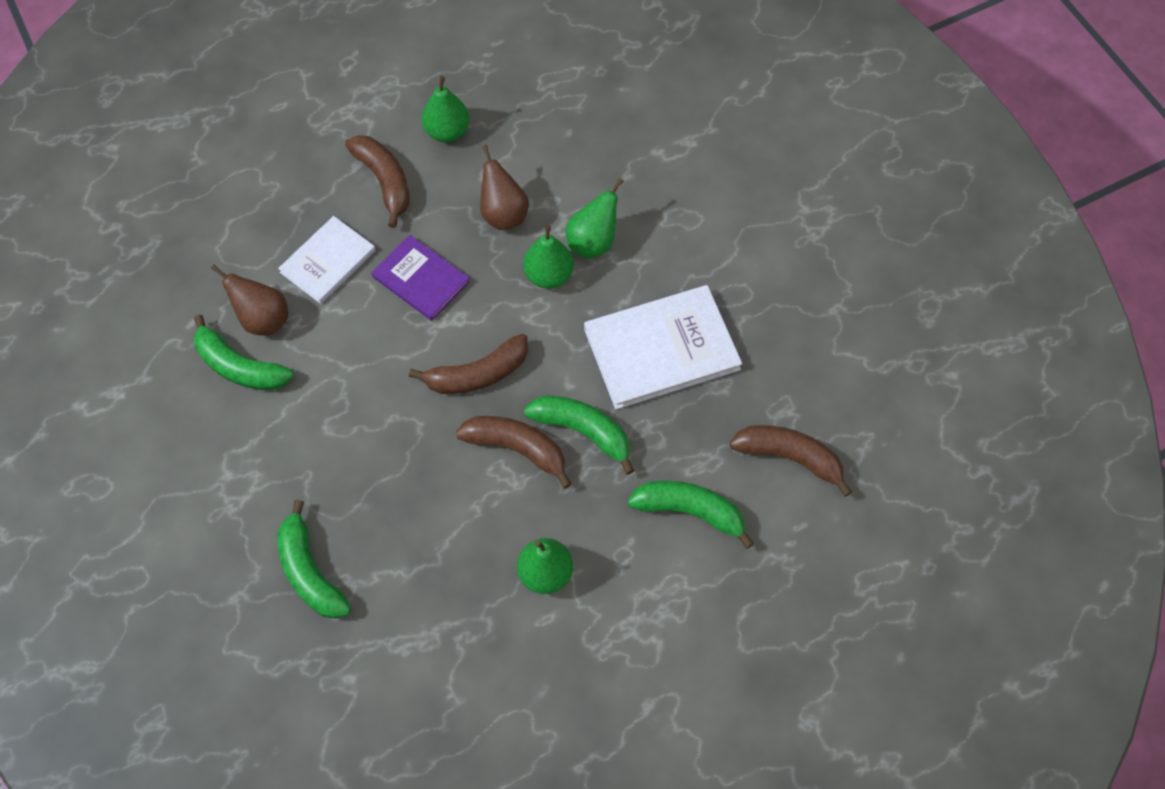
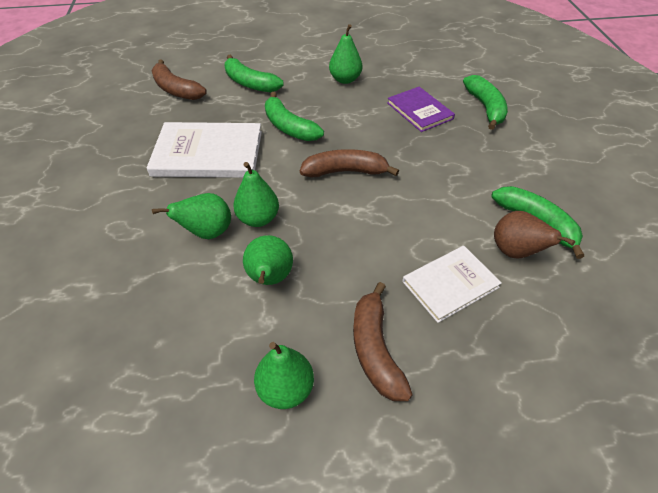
camera: 160 degrees left, 15 degrees down
purple book [371,235,470,321] -> purple book moved to [387,87,455,132]
brown banana [456,416,572,489] -> none
brown pear [480,145,529,230] -> green pear [243,235,293,285]

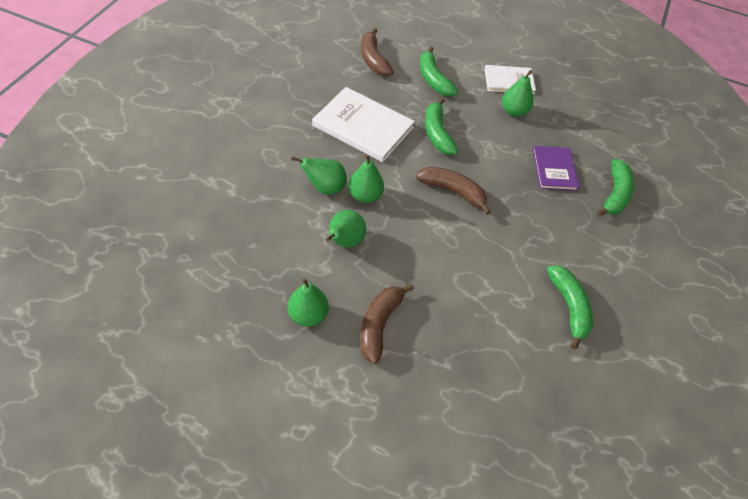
camera: 25 degrees right, 5 degrees up
white book [402,246,502,323] -> white book moved to [485,65,536,94]
brown pear [494,211,575,258] -> none

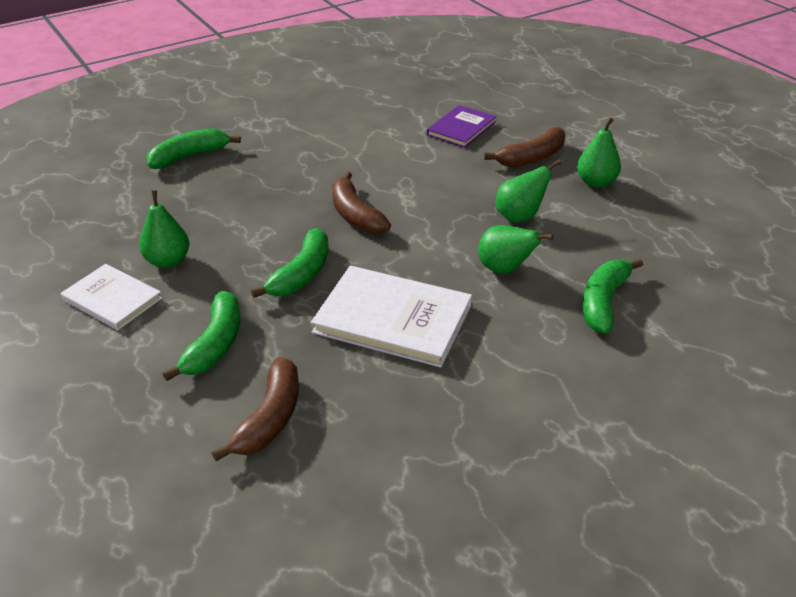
camera: 140 degrees left, 15 degrees down
white book [312,87,415,162] -> white book turned 45 degrees counterclockwise [311,266,472,367]
green pear [349,154,384,203] -> none
purple book [532,146,580,191] -> purple book moved to [427,105,496,148]
green banana [547,265,593,349] -> green banana moved to [582,258,643,334]

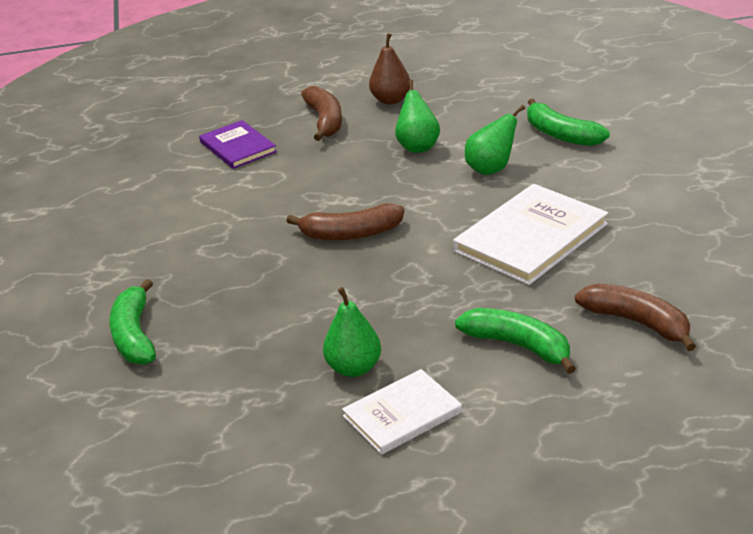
camera: 65 degrees left, 5 degrees down
green banana [251,228,328,298] -> none
green pear [577,118,621,188] -> brown pear [369,33,410,104]

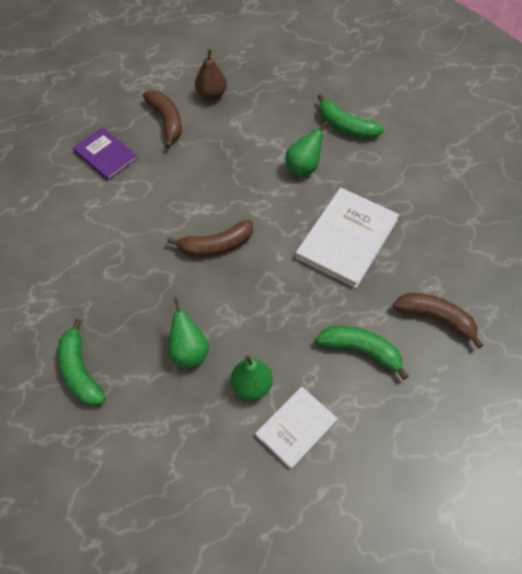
camera: 15 degrees left, 25 degrees up
green pear [395,79,440,153] -> green pear moved to [168,298,209,368]

